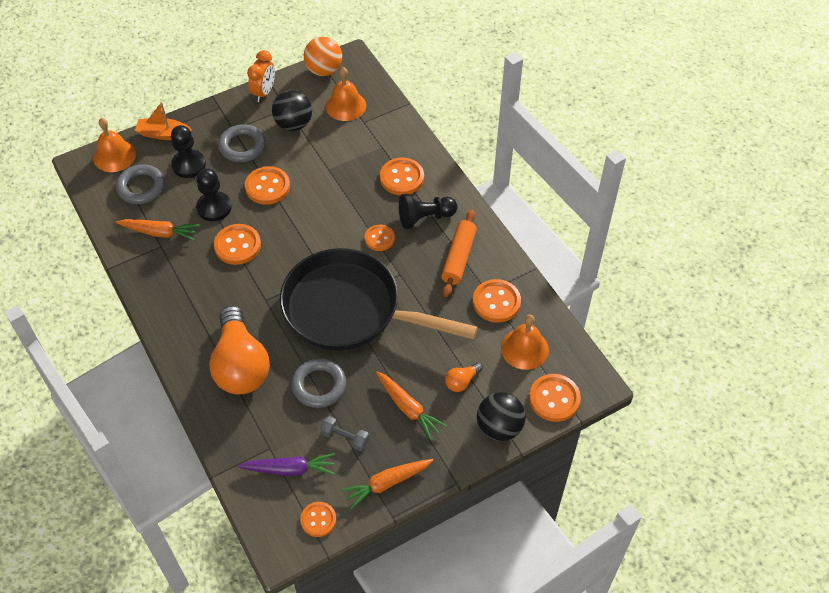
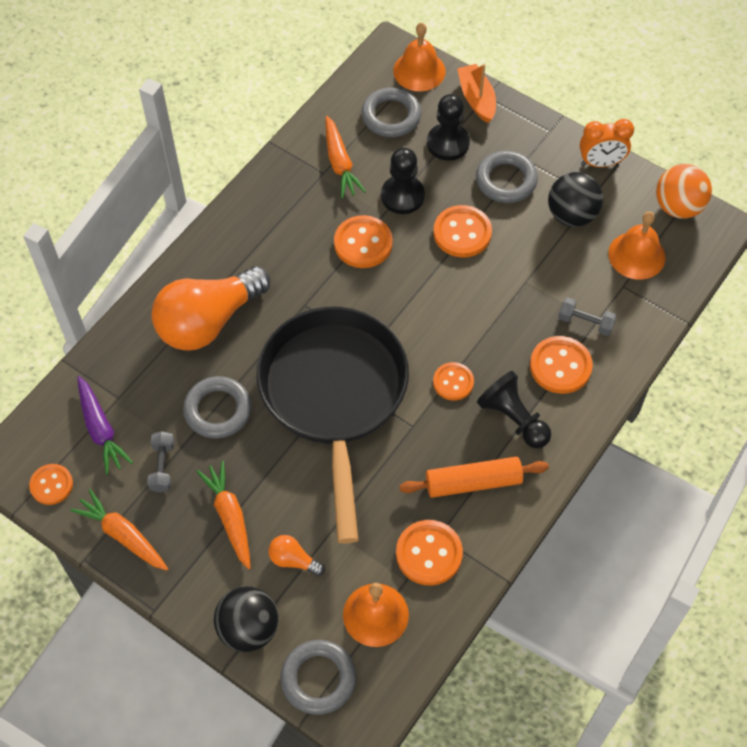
camera: 65 degrees right, 5 degrees up
orange carrot [376,372,447,440] -> orange carrot turned 135 degrees clockwise [196,461,251,569]
orange button [529,374,581,422] -> grey ring [281,640,356,715]
none -> grey dumbbell [558,297,617,336]

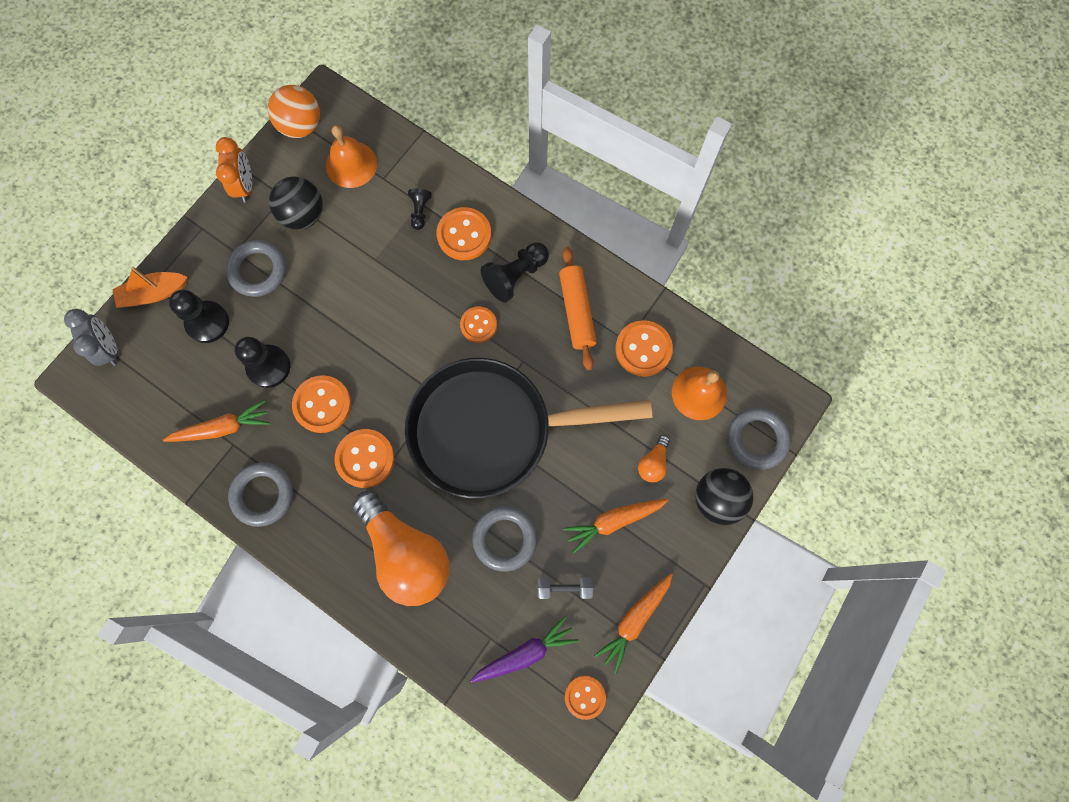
camera: 90 degrees left, 15 degrees up
grey ring [361,87,421,137] -> grey ring moved to [228,462,293,527]
orange bell [393,23,446,91] -> grey clock [64,309,118,366]
orange button [433,205,492,257] -> orange button moved to [335,429,395,488]
grey dumbbell [558,297,617,336] -> black pawn [408,189,432,230]

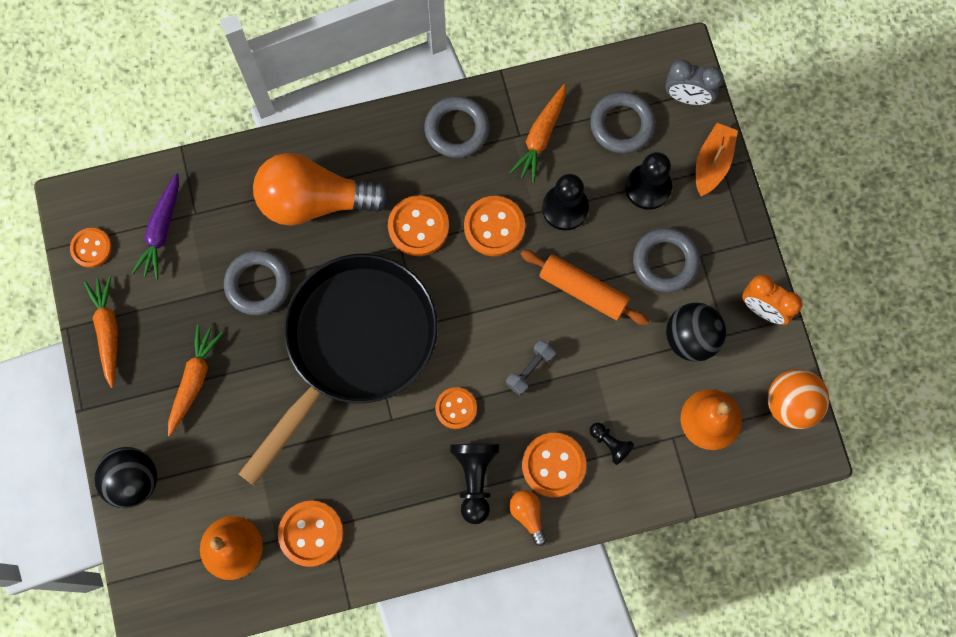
camera: 130 degrees right, 0 degrees up
grey dumbbell [538,577,593,599] -> grey dumbbell moved to [506,340,556,395]
orange rolling pin [559,247,597,370] -> orange rolling pin moved to [521,250,649,325]
orange light bulb [638,435,670,483] -> orange light bulb moved to [509,490,547,546]
grey ring [727,407,791,470] -> grey ring moved to [590,92,655,153]

